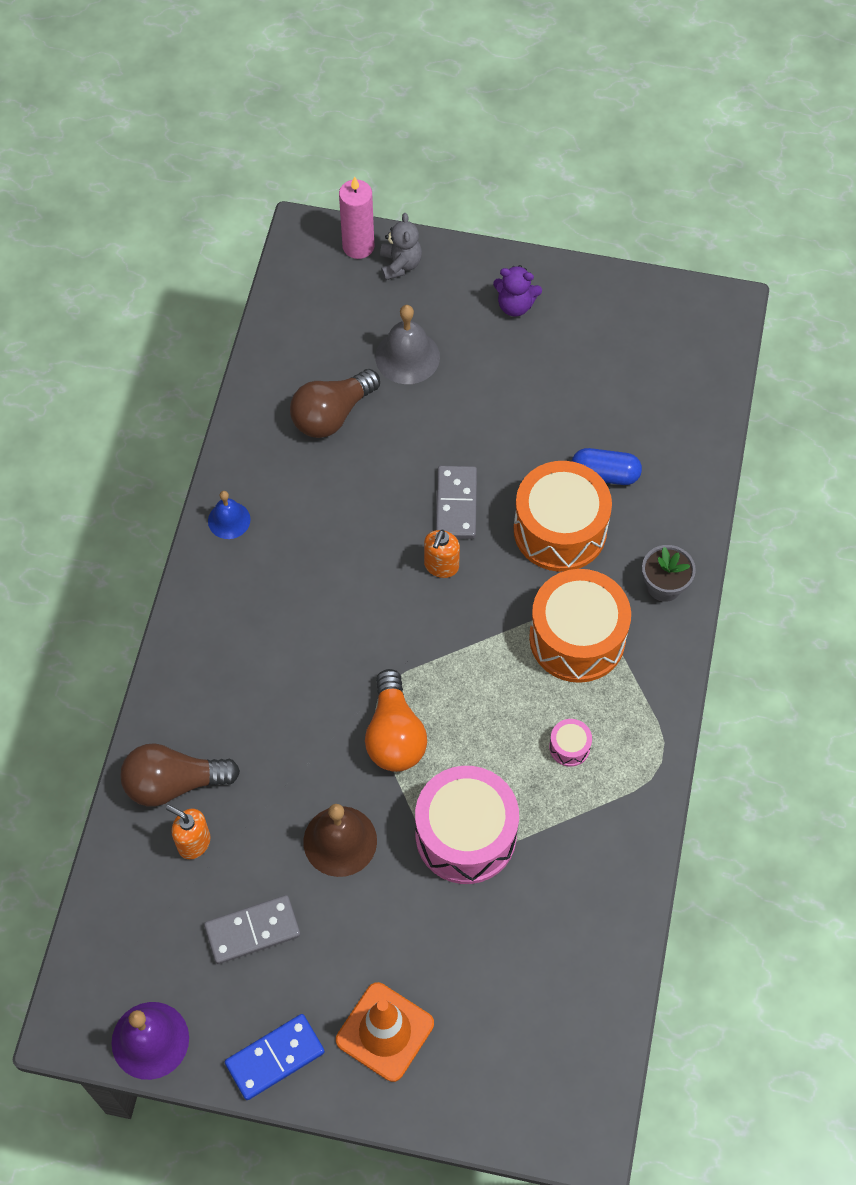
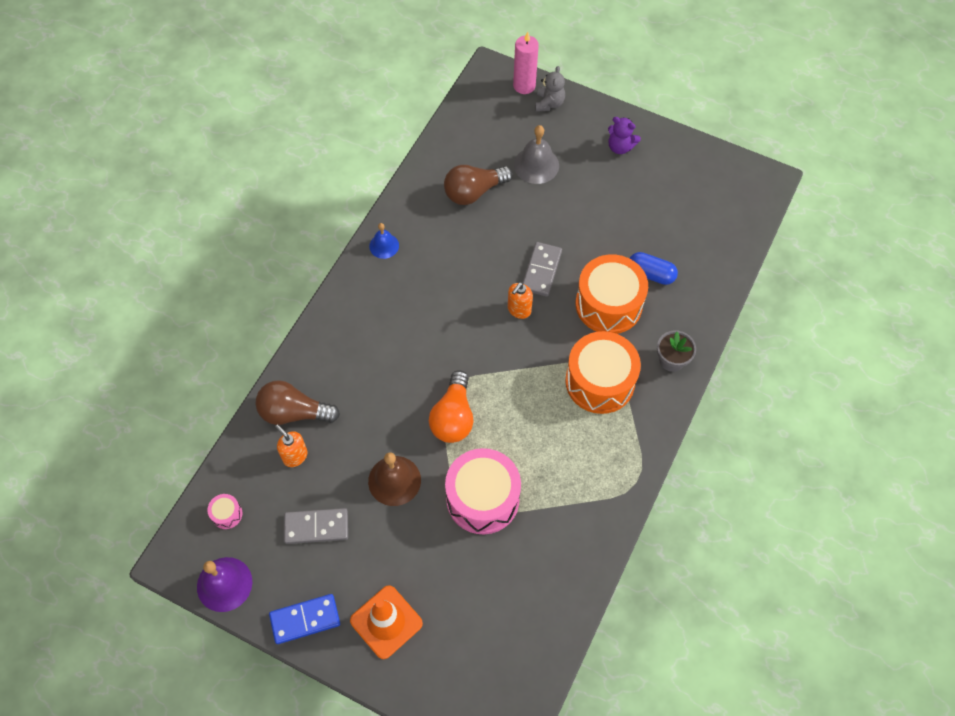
camera: 15 degrees right, 0 degrees up
pink drum [549,719,592,767] -> pink drum moved to [207,494,242,529]

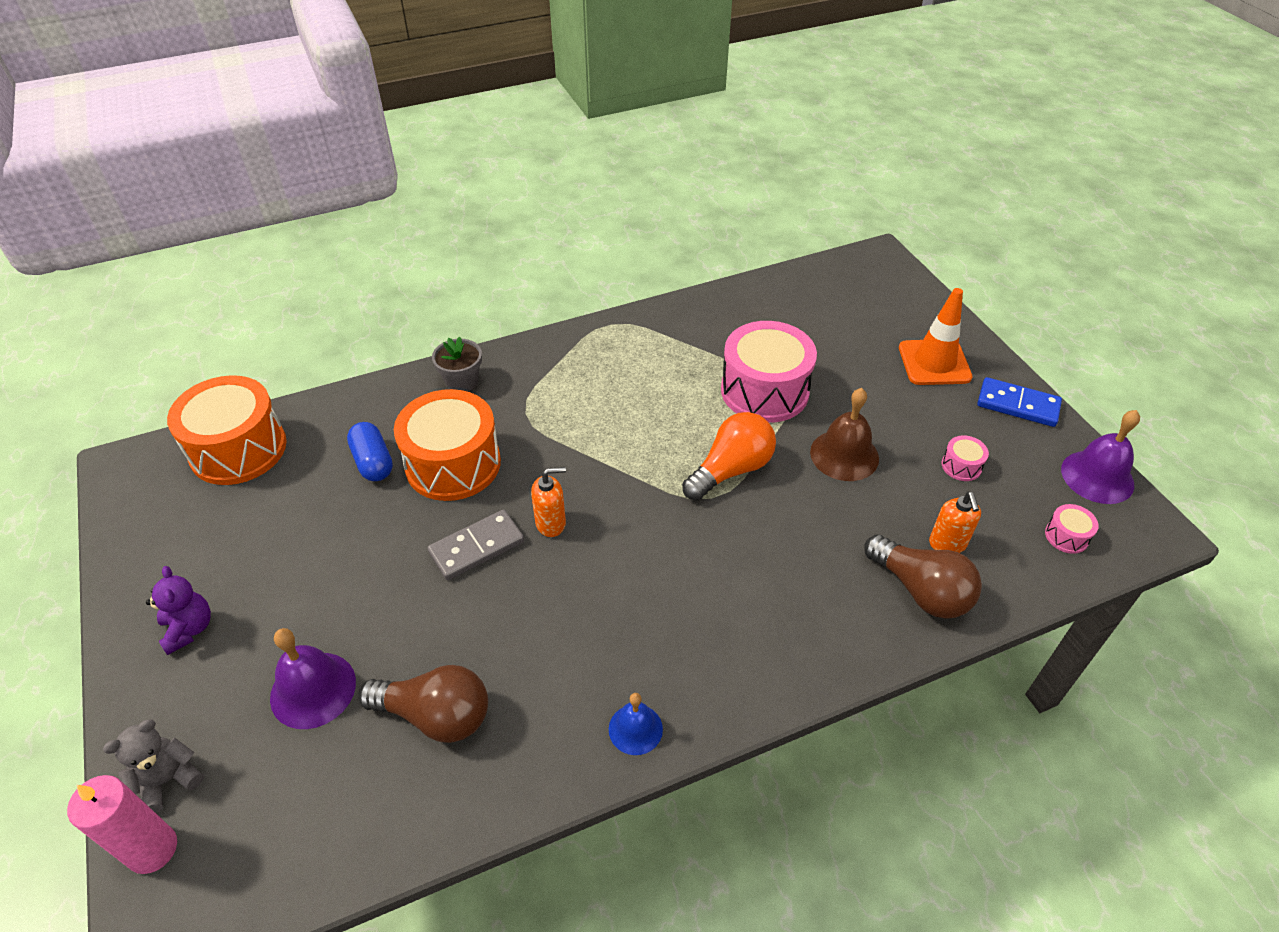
camera: 140 degrees left, 15 degrees down
grey domino [284,508,348,544] -> pink drum [942,436,989,481]
grey bell [514,125,559,184] -> purple bell [270,628,356,729]
orange drum [565,331,641,414] -> orange drum moved to [167,375,287,485]

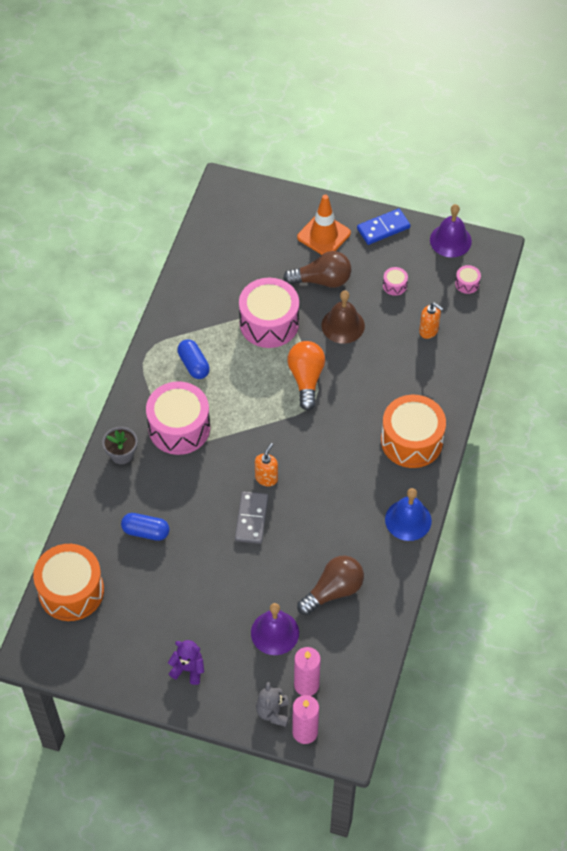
camera: 50 degrees left, 10 degrees up
orange drum [394,389,501,501] -> orange drum moved to [381,395,446,468]
blue bell [609,693,663,755] -> blue bell [385,488,432,541], size x1.59
brown light bulb [864,534,982,619] -> brown light bulb moved to [283,251,351,288]
none -> pink drum [146,382,210,455]
none -> blue capsule [177,339,210,379]
none -> pink candle [294,647,321,696]

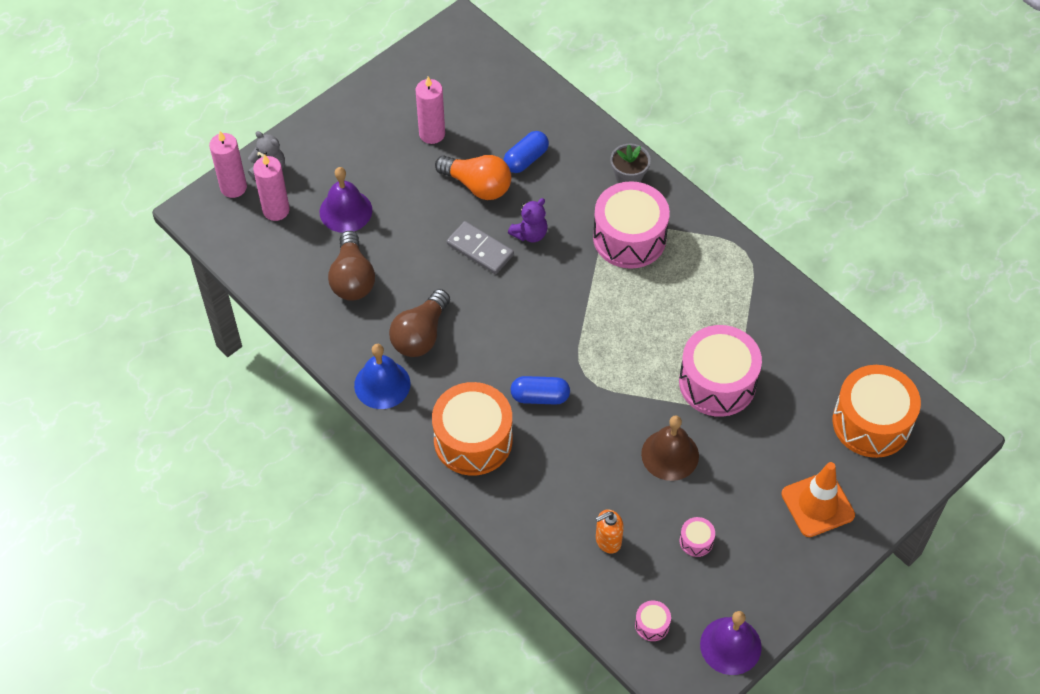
camera: 120 degrees right, 0 degrees up
orange drum [33,544,104,621] -> orange drum moved to [833,365,921,458]
purple teddy bear [168,640,204,685] -> purple teddy bear moved to [508,198,548,242]
blue capsule [177,339,210,379] -> blue capsule moved to [511,376,570,405]
orange soap dispenser [255,443,278,486] -> none
brown light bulb [283,251,351,288] -> brown light bulb moved to [389,289,450,357]
orange light bulb [287,341,325,410] -> orange light bulb moved to [435,155,511,200]
blue domino [357,209,410,245] -> none
none -> pink candle [415,76,445,144]

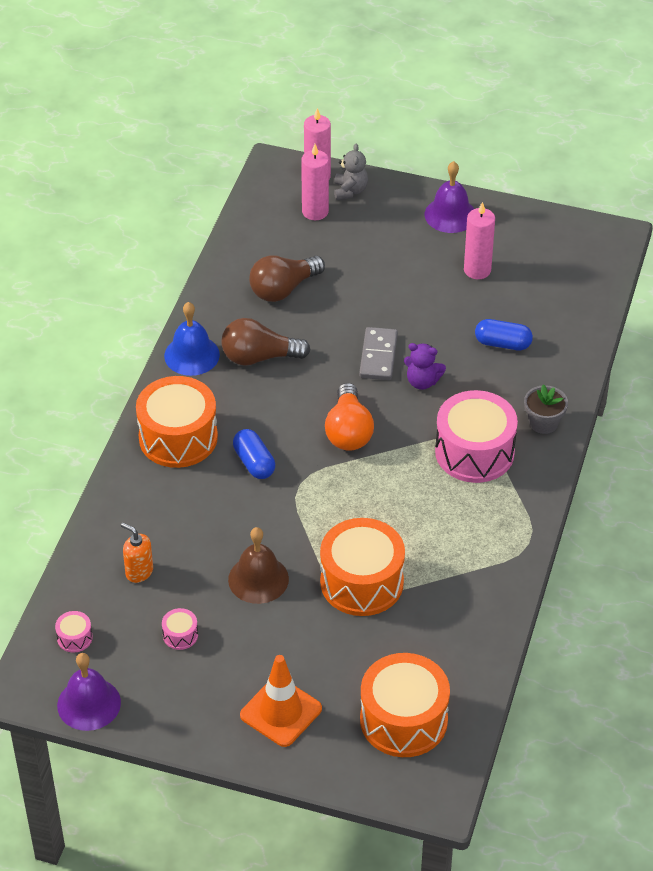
camera: 60 degrees right, 10 degrees down
purple bell [320,167,372,233] -> purple bell moved to [425,161,474,233]
orange light bulb [435,155,511,200] -> orange light bulb moved to [325,383,374,451]
pink drum [679,325,762,417] -> orange drum [320,518,405,616]

